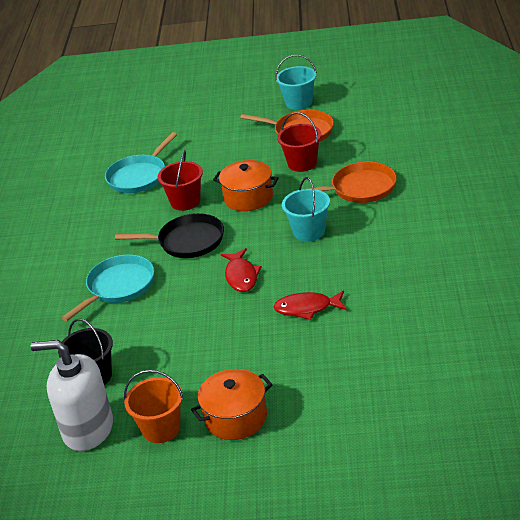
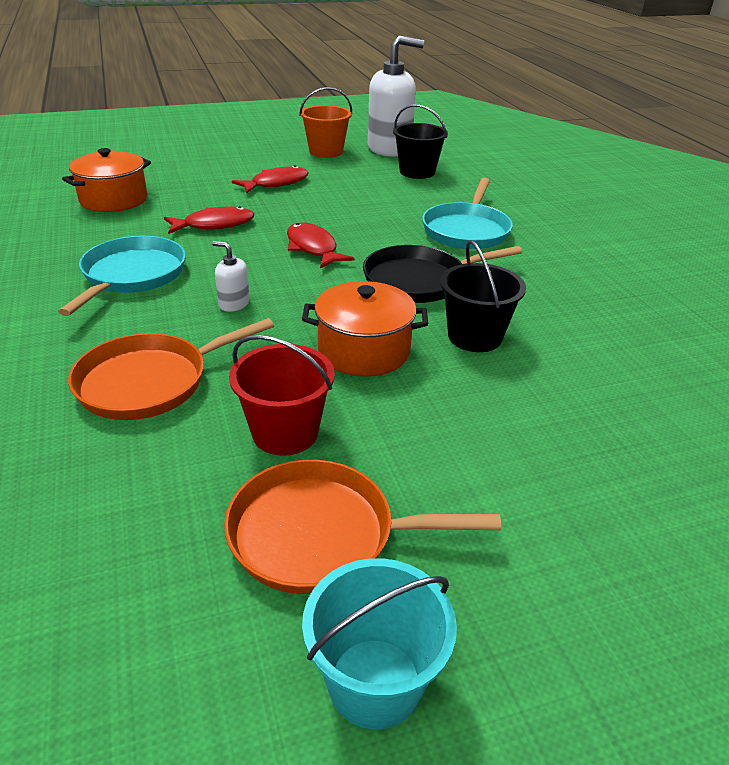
camera: 155 degrees right, 0 degrees up
turquoise pan [105,132,177,193] -> turquoise pan moved to [58,236,186,316]
red bucket [158,150,203,211] -> black bucket [440,240,526,352]
orange pot [191,369,273,440] -> orange pot moved to [62,148,151,212]
turquoise bucket [282,177,330,242] -> white soap dispenser [212,241,250,312]
none -> red fish [232,165,309,193]

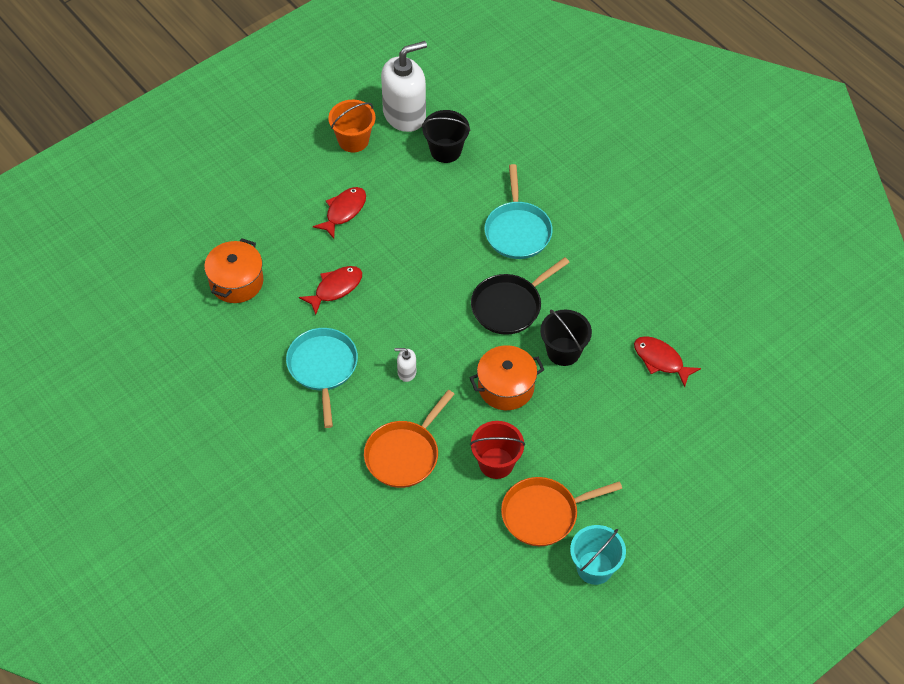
camera: 20 degrees left, 20 degrees up
red fish [287,222,354,269] -> red fish moved to [634,336,701,387]

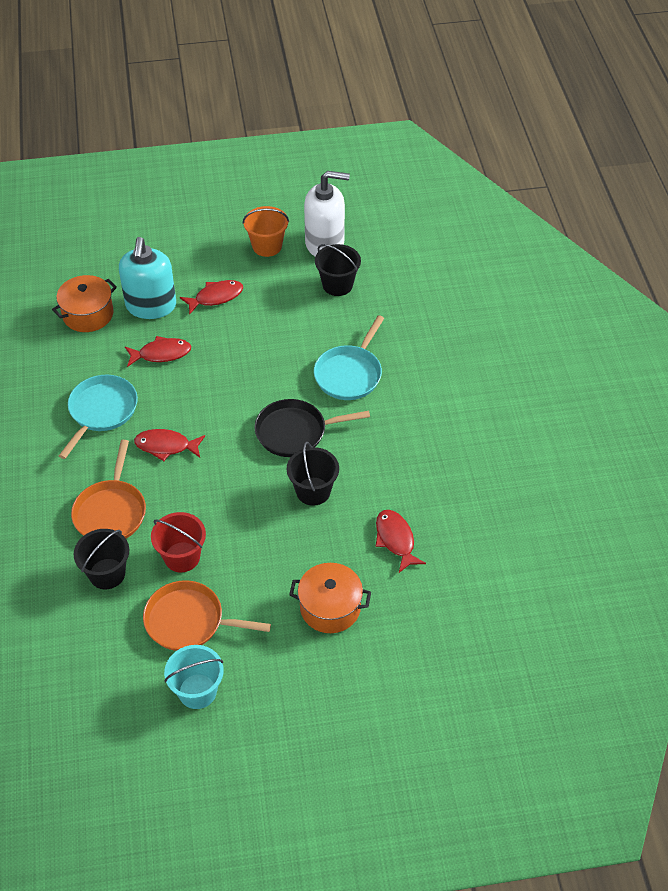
camera: 30 degrees right, 5 degrees down
orange pan [364,390,454,488] -> orange pan turned 60 degrees counterclockwise [71,440,146,538]
white soap dispenser [394,348,416,382] -> red fish [134,429,205,461]
orange pot [470,345,544,410] -> orange pot moved to [289,563,371,633]
none -> black bucket [74,529,129,589]
none -> turquoise soap dispenser [119,237,176,319]

